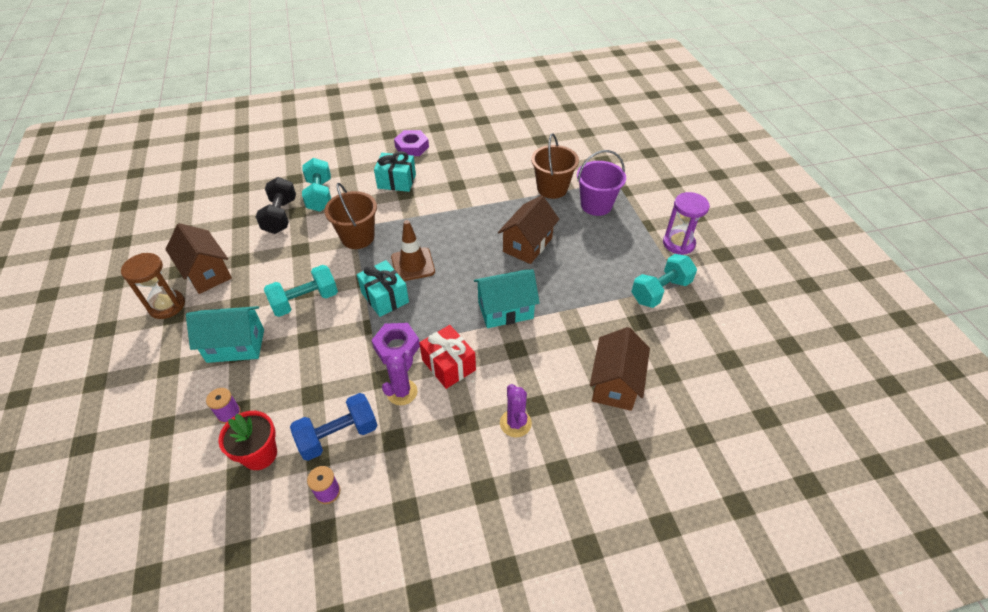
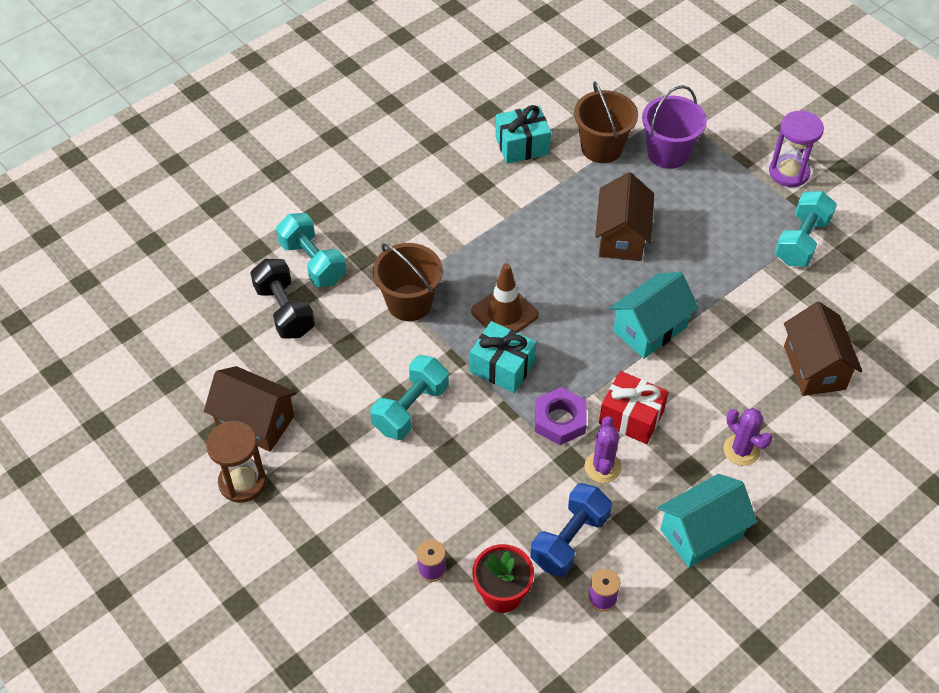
camera: 25 degrees left, 5 degrees up
turquoise house [186,306,264,363] -> turquoise house moved to [658,474,757,567]
turquoise gift [374,151,416,192] -> turquoise gift moved to [496,105,551,164]
purple nut [394,130,429,156] -> none

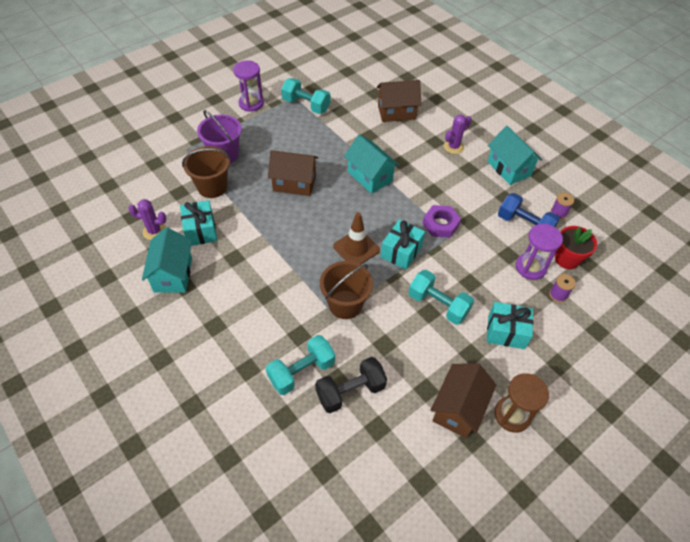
camera: 90 degrees left, 0 degrees up
purple cactus [585,416,622,483] -> purple cactus moved to [128,199,166,240]
red gift [599,371,668,444] -> none
none -> turquoise house [142,227,192,293]
none -> turquoise gift [487,302,534,349]
none -> purple hourglass [516,224,563,280]

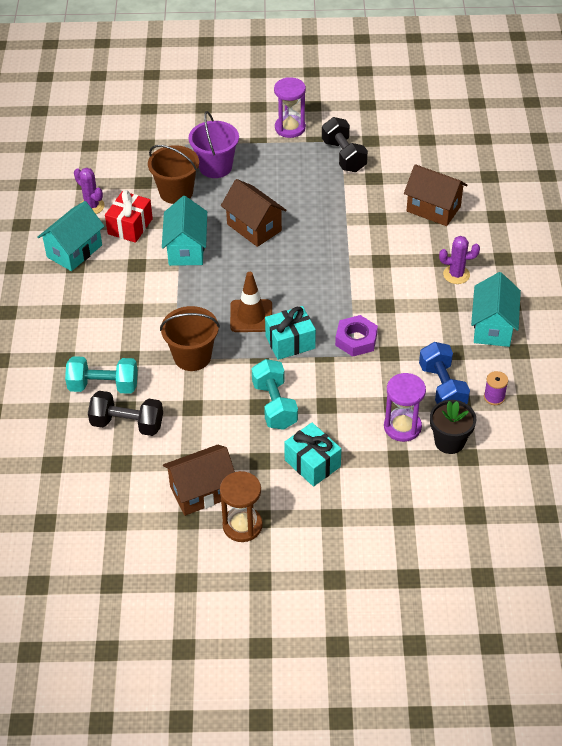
camera: 40 degrees right, 5 degrees down
turquoise gift [180,200,217,246] -> red gift [105,190,153,243]
turquoise dumbbell [281,78,330,114] -> black dumbbell [322,117,368,172]
turquoise house [344,135,399,194] -> turquoise house moved to [162,196,207,266]
purple spool [549,274,576,303] -> none
red flower pot [555,226,597,269] -> black flower pot [430,400,476,454]

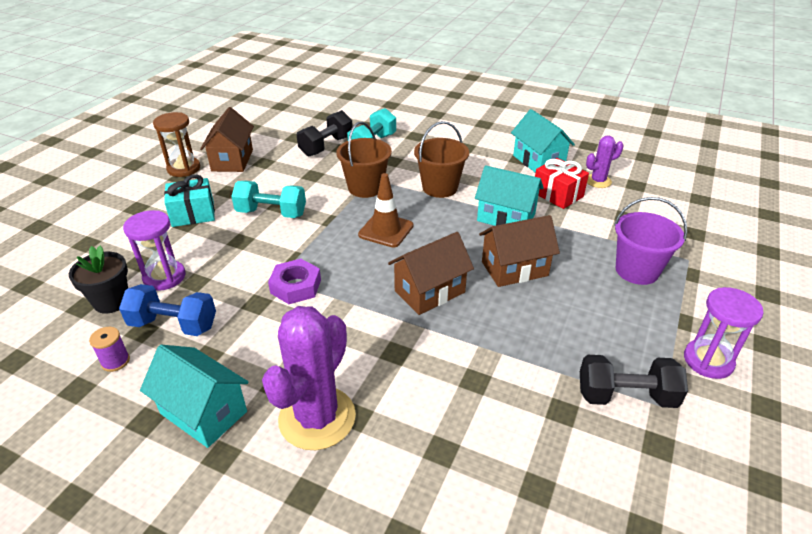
camera: 115 degrees right, 10 degrees down
brown bucket [148,145,199,204] -> brown bucket moved to [414,121,469,198]
turquoise gift [265,306,316,360] -> none
brown house [404,164,468,226] -> brown house moved to [388,232,474,315]
purple cactus [439,236,480,284] -> purple cactus [262,306,356,450], size x1.89

